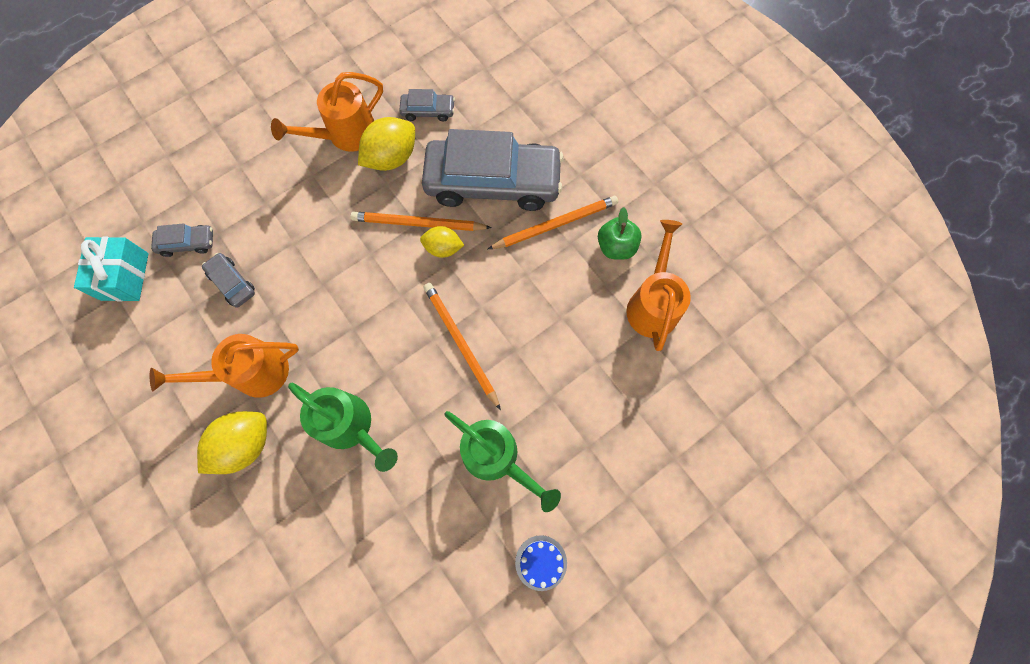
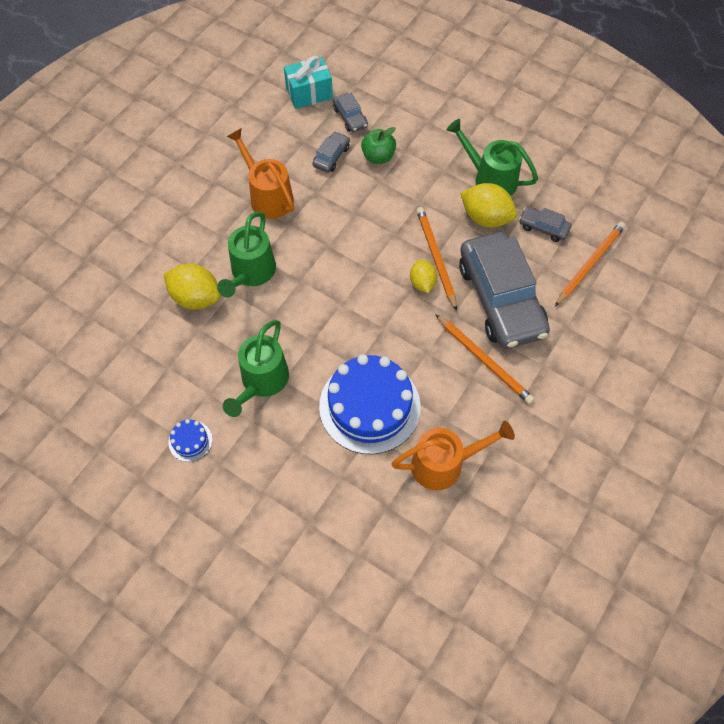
camera: 70 degrees right, 10 degrees down
yellow lemon [197,411,267,474] -> yellow lemon moved to [163,264,221,309]
orange watering can [271,72,383,152] -> green watering can [446,119,538,196]
grey car [399,89,455,121] -> grey car turned 135 degrees clockwise [519,207,571,242]
orange pencil [424,283,501,410] -> orange pencil moved to [555,222,626,306]
green apple [598,207,642,260] -> green apple moved to [361,127,396,164]
none -> blue cake [319,354,421,454]

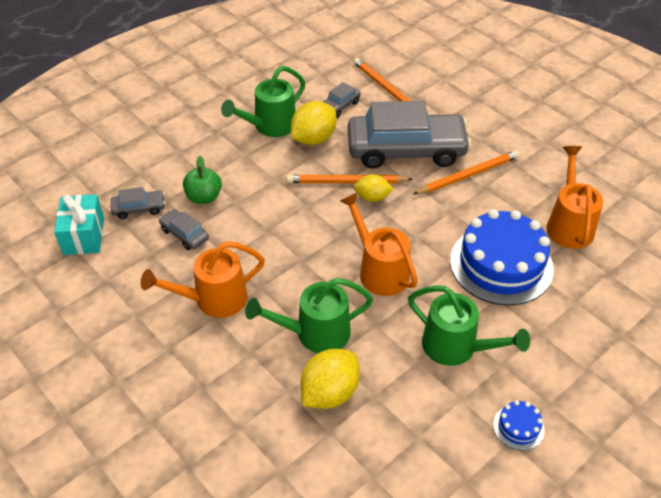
camera: 75 degrees left, 15 degrees down
green watering can [217,212,276,298] -> green watering can turned 135 degrees clockwise [245,278,373,353]
none -> orange watering can [340,193,418,296]

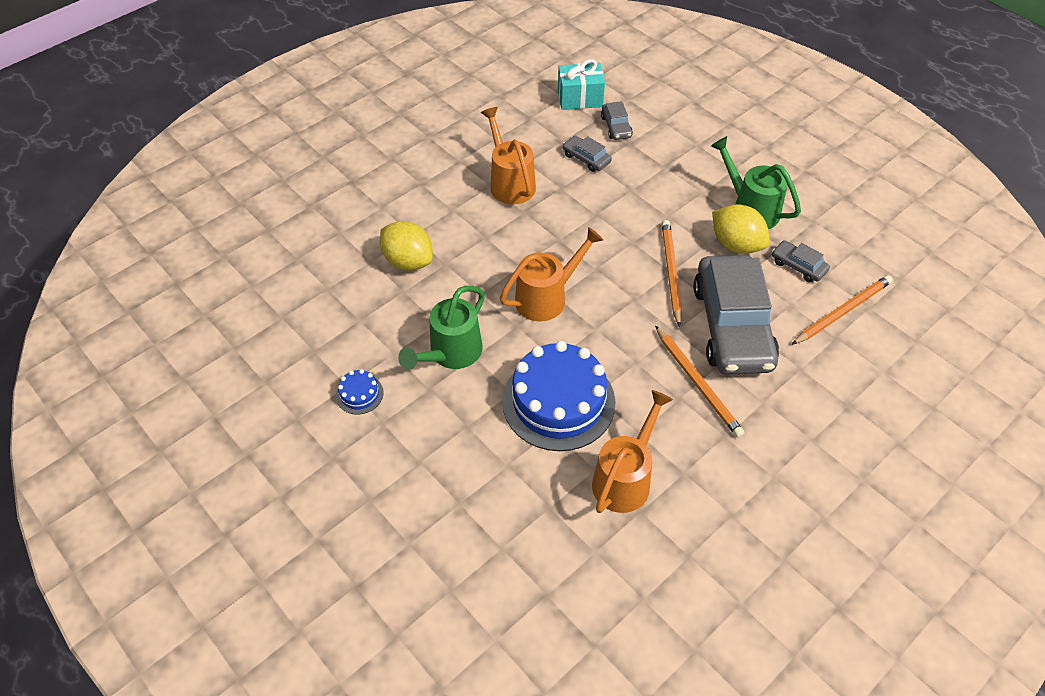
camera: 90 degrees right, 5 degrees up
grey car [159,209,209,250] -> grey car turned 90 degrees counterclockwise [562,135,612,172]
green apple [183,156,222,204] -> none
green watering can [245,278,373,353] -> none
yellow lemon [354,174,393,202] -> none
orange watering can [547,146,603,249] -> orange watering can turned 60 degrees counterclockwise [592,390,673,513]

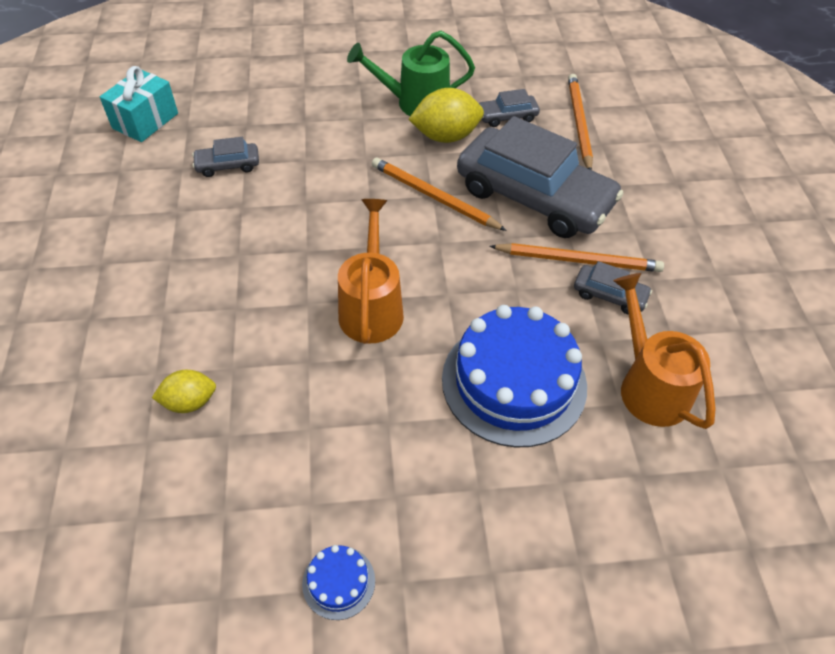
camera: 55 degrees left, 0 degrees up
yellow lemon [380,221,433,270] -> yellow lemon [152,370,216,413], size x0.62
green watering can [398,286,485,370] -> none
orange watering can [481,107,536,204] -> none
grey car [601,101,633,140] -> grey car moved to [574,261,652,315]

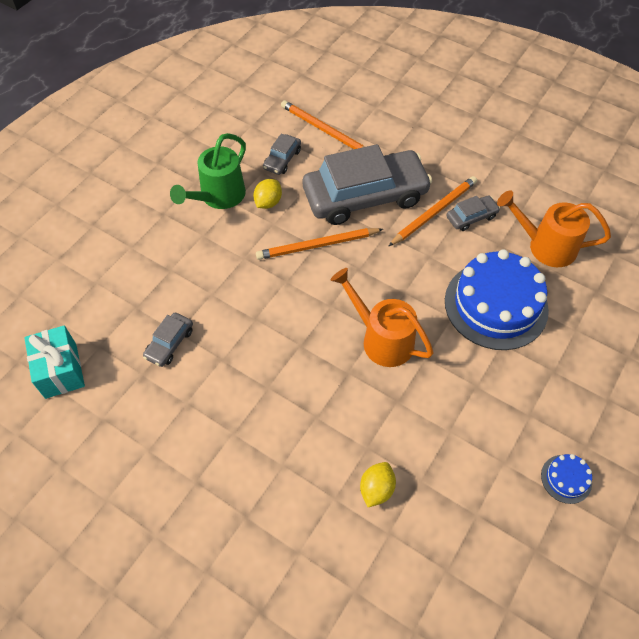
camera: 50 degrees left, 5 degrees up
yellow lemon [408,88,484,143] -> yellow lemon [253,179,282,209], size x0.62

